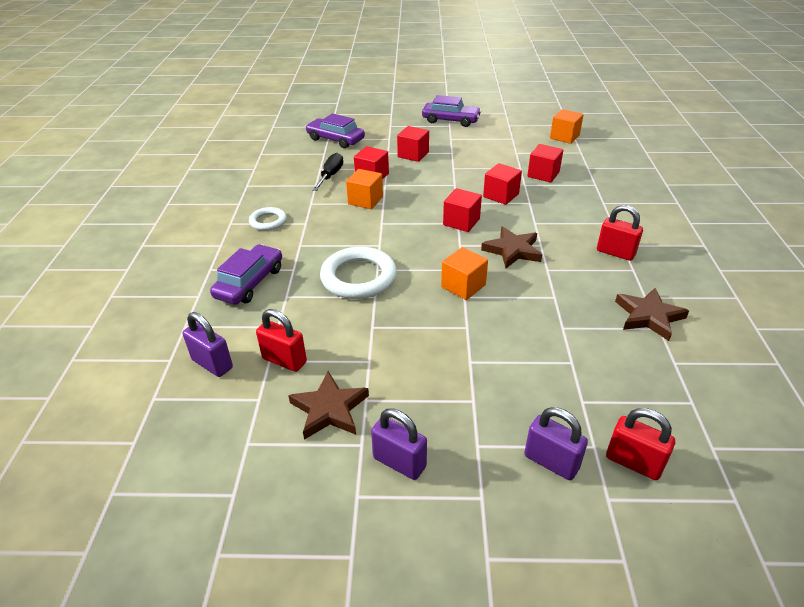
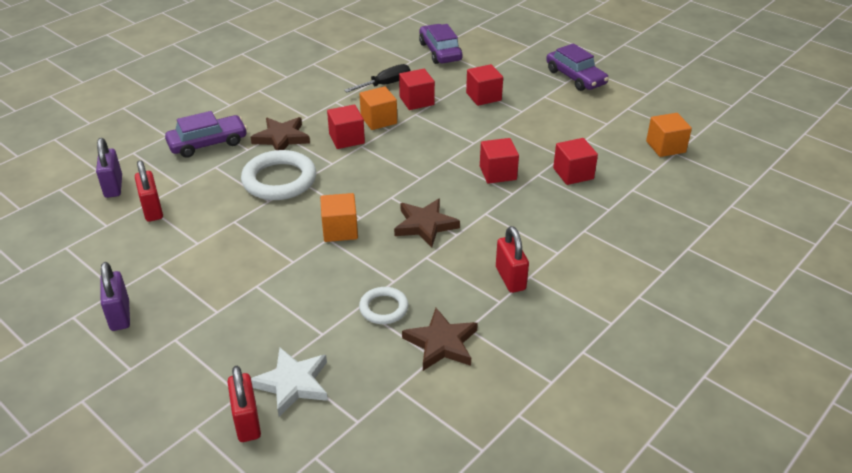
camera: 40 degrees right, 0 degrees up
white ring [249,207,286,231] -> white ring moved to [359,287,408,324]
brown star [288,371,369,440] -> brown star moved to [251,117,310,150]
red cube [443,188,482,232] -> red cube moved to [327,105,365,149]
purple padlock [524,407,588,480] -> none
none -> white star [251,348,328,417]

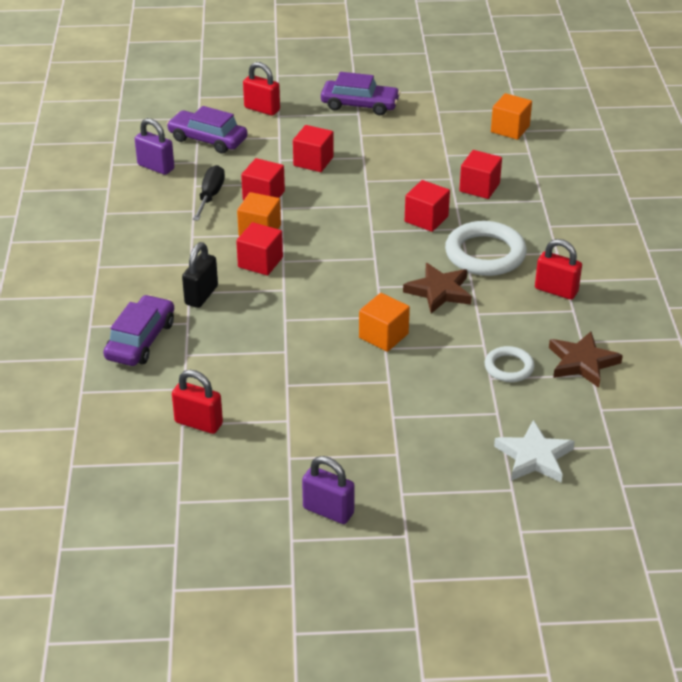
camera: 45 degrees left, 0 degrees up
purple padlock [96,138,122,198] -> purple padlock moved to [135,118,174,175]
red padlock [228,366,261,442] -> red padlock moved to [243,62,280,116]
white ring [241,150,316,200] -> white ring moved to [445,221,527,276]
brown star [251,117,310,150] -> black padlock [182,242,218,308]

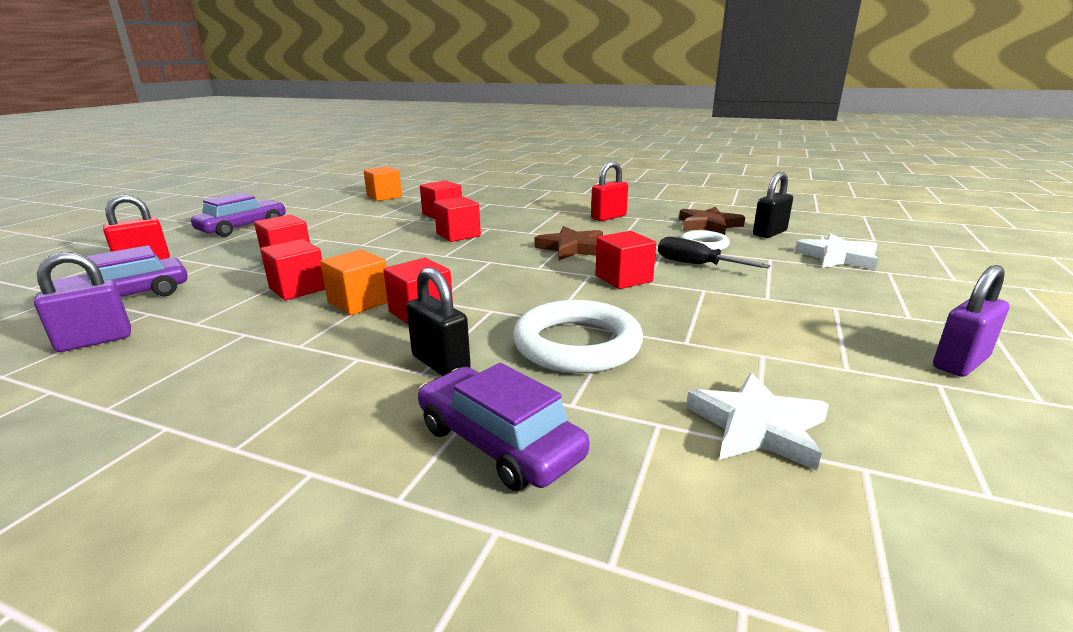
camera: 65 degrees left, 15 degrees down
red padlock [172,370,223,434] -> white star [686,373,829,471]
black screwdriver [193,165,225,221] -> black screwdriver moved to [658,237,771,268]
orange cube [359,293,410,352] -> red cube [595,231,656,289]
white ring [445,221,527,276] -> white ring moved to [513,300,643,373]
none -> black padlock [753,172,793,238]

